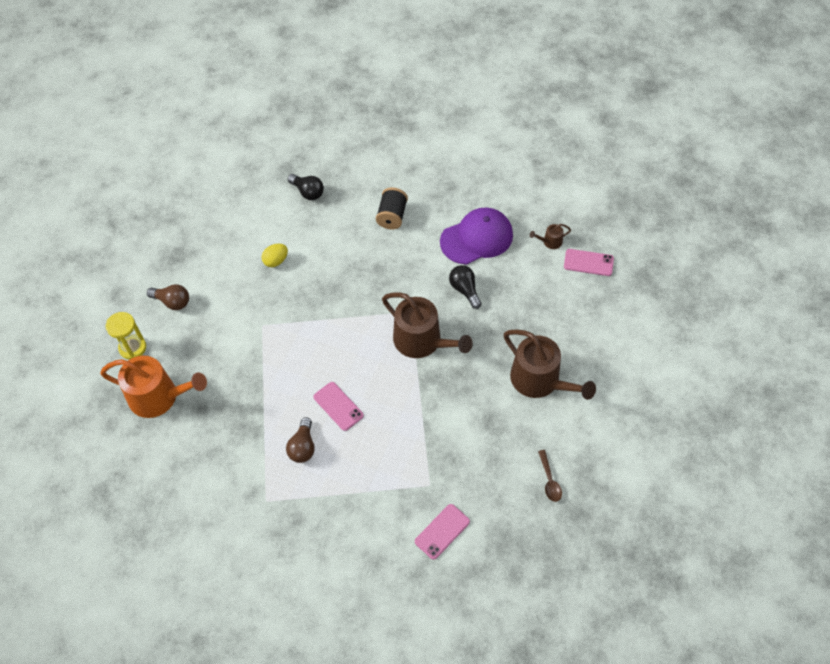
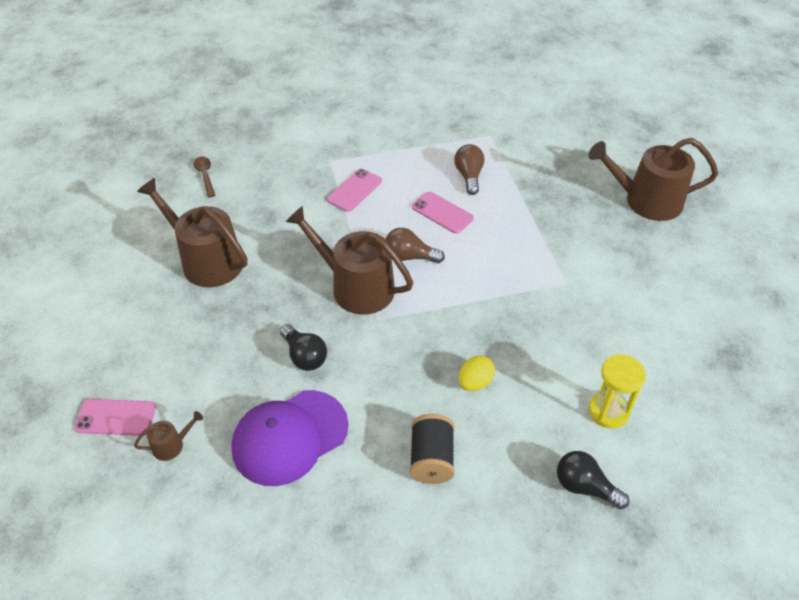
camera: 170 degrees right, 10 degrees down
orange watering can [100,356,207,418] -> brown watering can [588,138,718,221]
yellow hourglass [106,312,146,360] -> yellow hourglass moved to [589,354,646,429]
brown light bulb [147,284,189,310] -> brown light bulb moved to [385,228,445,263]
yellow egg [261,244,288,267] -> yellow egg moved to [458,356,495,391]
pink phone [415,504,470,560] -> pink phone moved to [327,169,382,212]

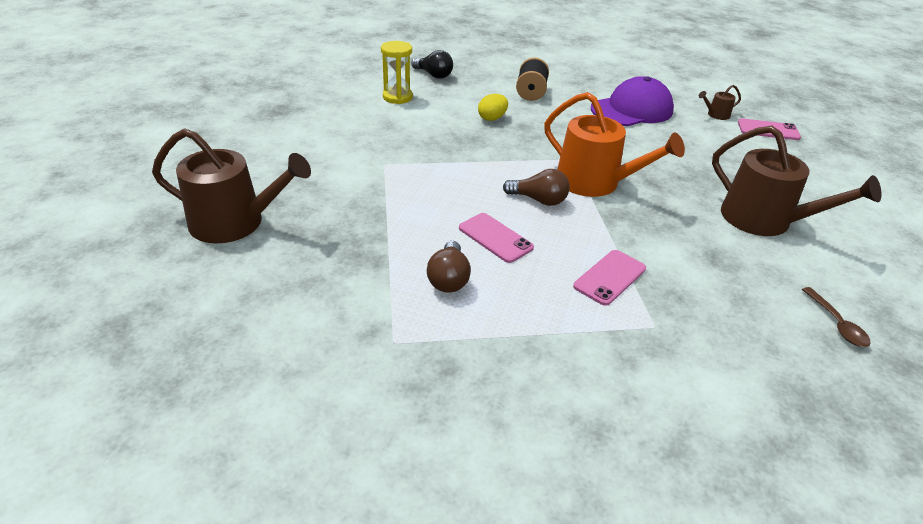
camera: 175 degrees left, 10 degrees down
black light bulb [280,324,327,371] -> none
brown watering can [286,206,413,315] -> orange watering can [544,92,685,197]

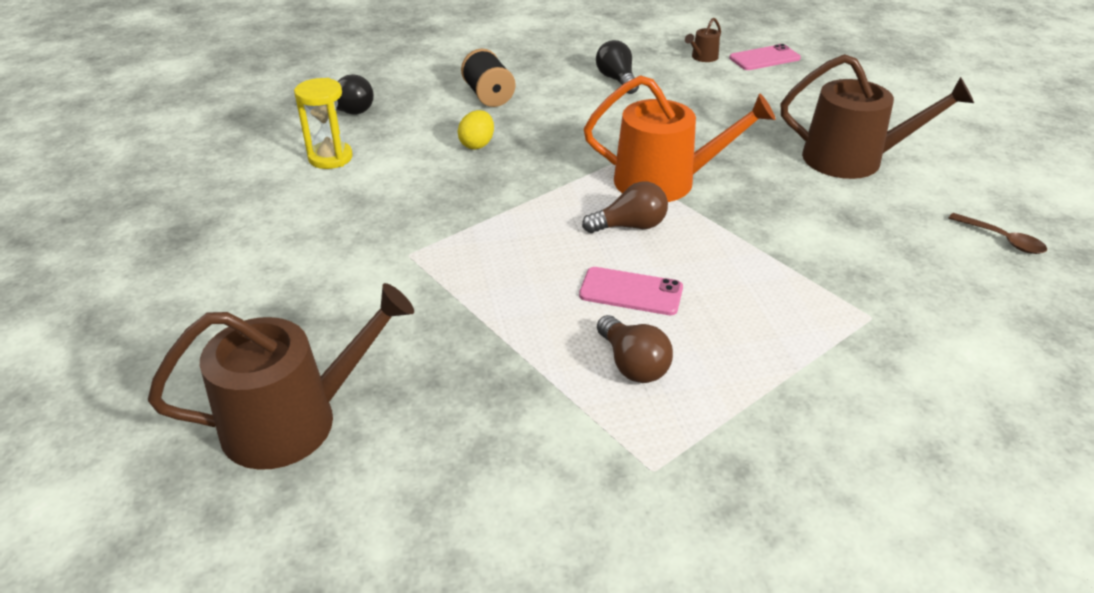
camera: 30 degrees left, 0 degrees up
pink phone [573,250,646,306] -> none
purple cap [591,76,674,126] -> black light bulb [596,40,639,94]

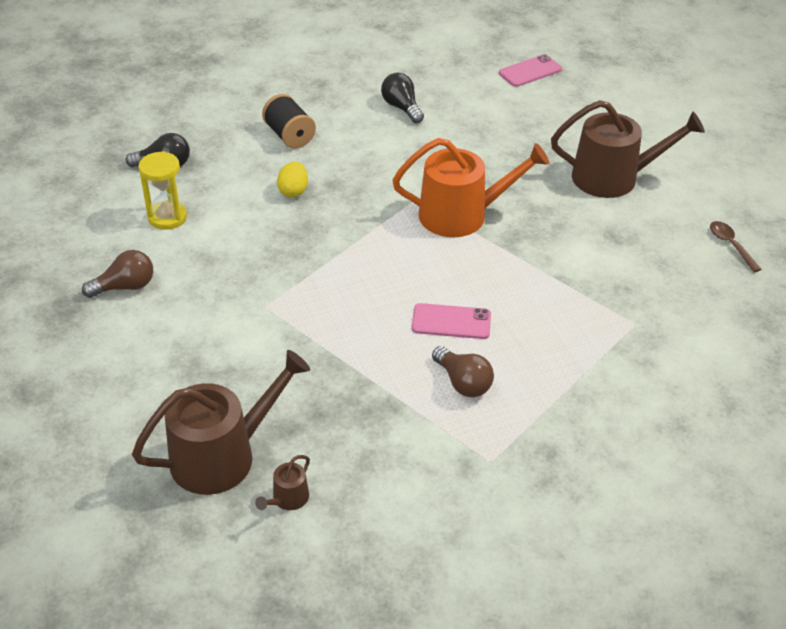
camera: 10 degrees left, 5 degrees up
brown light bulb [582,182,668,233] -> brown light bulb moved to [82,250,153,298]
brown watering can [685,18,721,62] -> brown watering can moved to [255,455,310,510]
brown spoon [949,213,1047,254] -> brown spoon turned 150 degrees counterclockwise [710,221,762,272]

